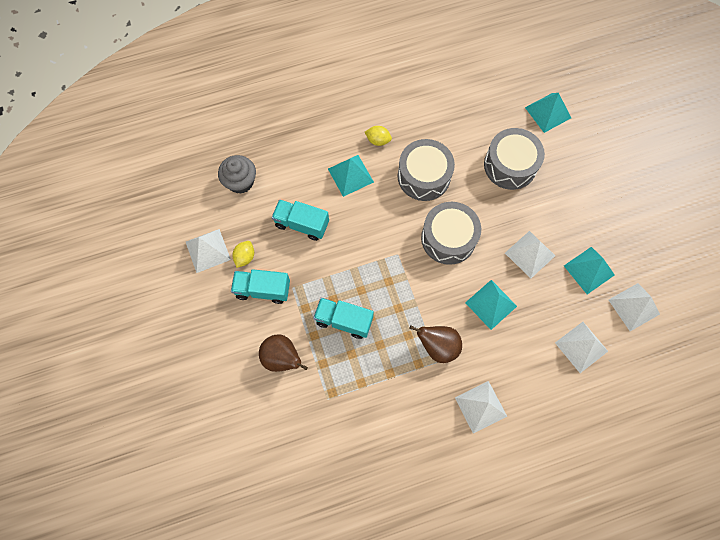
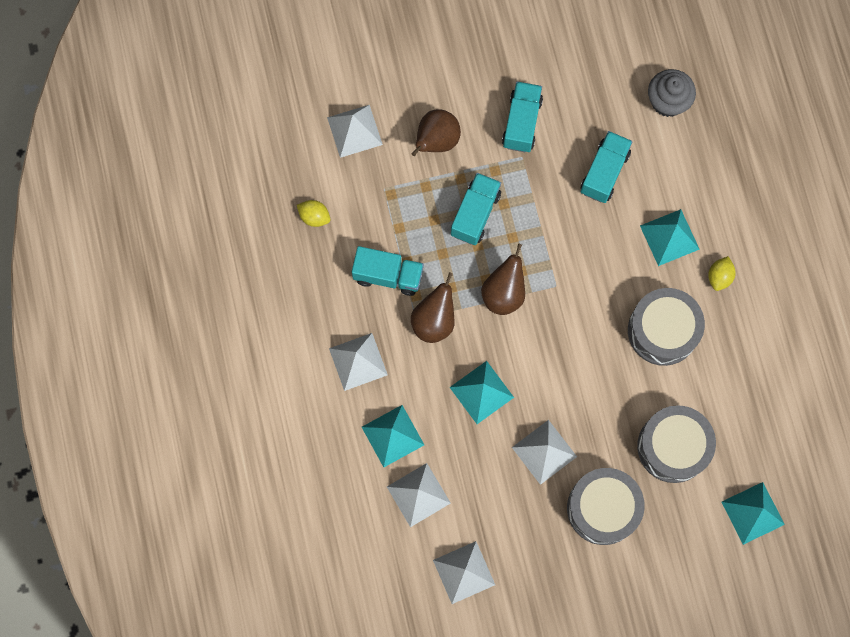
camera: 95 degrees right, 5 degrees up
white pyramid [186,229,231,273] -> white pyramid moved to [327,105,383,158]
yellow lemon [232,241,254,268] -> yellow lemon moved to [297,200,330,227]
grey drum [421,202,481,265] -> grey drum moved to [567,468,645,545]
turquoise pyramid [564,247,615,294] -> turquoise pyramid moved to [362,405,424,467]
none -> turquoise truck [352,246,424,296]
none -> brown pear [481,243,525,315]

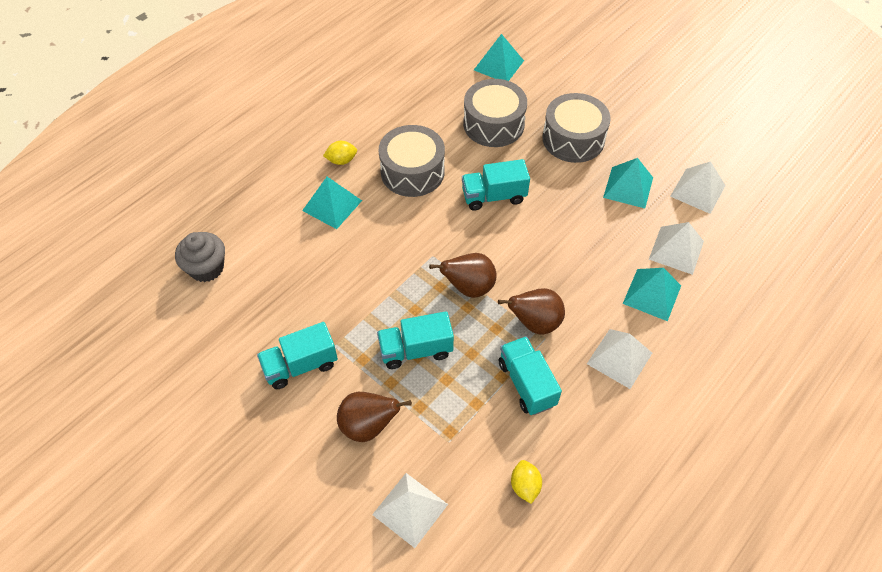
camera: 125 degrees left, 20 degrees down
turquoise pyramid [450,361,514,424] -> turquoise pyramid moved to [603,158,653,208]
white pyramid [512,420,577,485] -> none
turquoise truck [580,131,632,203] -> turquoise truck moved to [462,159,530,211]

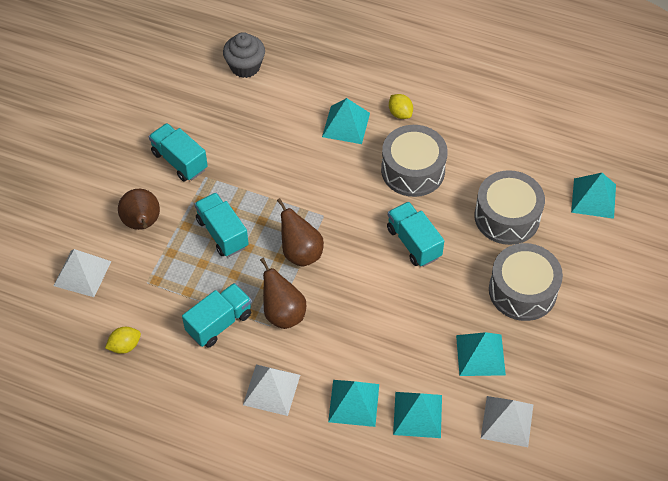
camera: 70 degrees right, 0 degrees up
white pyramid [649,222,704,275] -> turquoise pyramid [393,392,442,438]

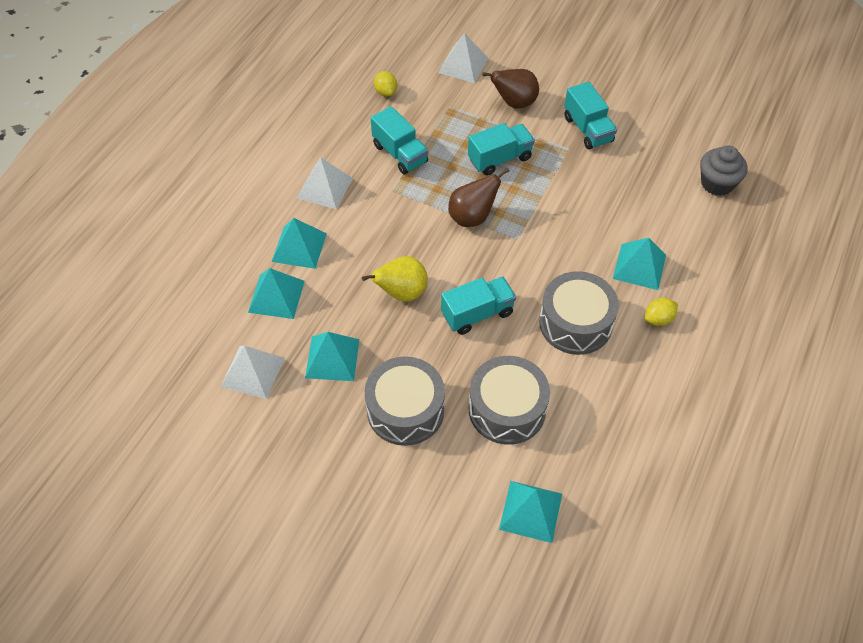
camera: 95 degrees right, 0 degrees up
turquoise truck [149,123,208,182] -> turquoise truck turned 105 degrees clockwise [564,82,617,150]
brown pear [260,258,306,329] -> none
none -> yellow pear [362,256,428,302]

